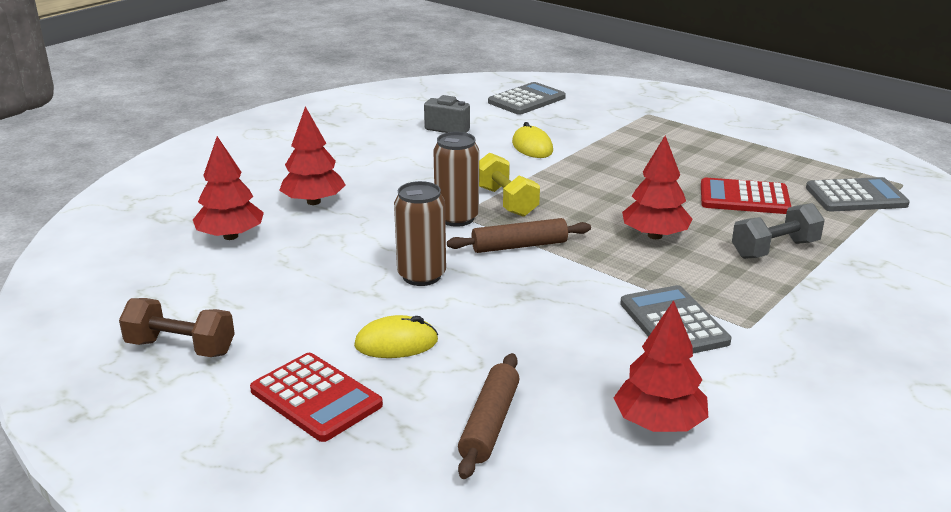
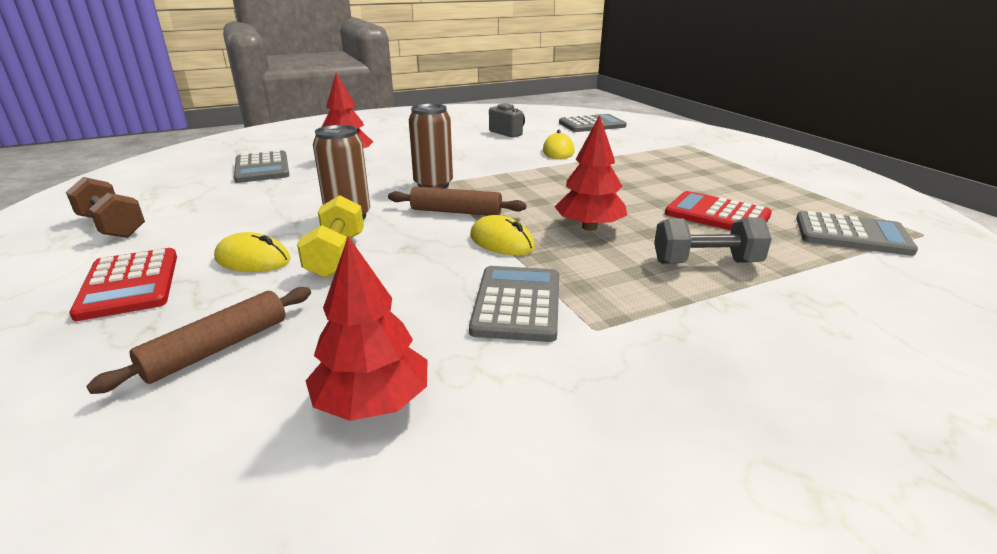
camera: 25 degrees right, 0 degrees up
red tree [193,136,264,240] -> grey calculator [234,150,290,183]
yellow dumbbell [479,152,540,217] -> yellow dumbbell moved to [297,195,364,278]
none -> yellow mouse [470,215,535,255]

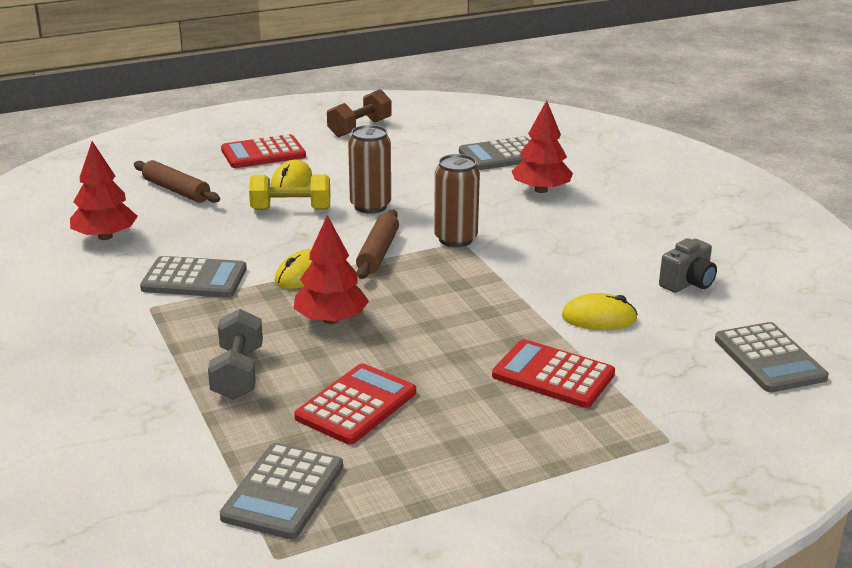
camera: 90 degrees right, 0 degrees up
none -> red calculator [492,339,615,408]

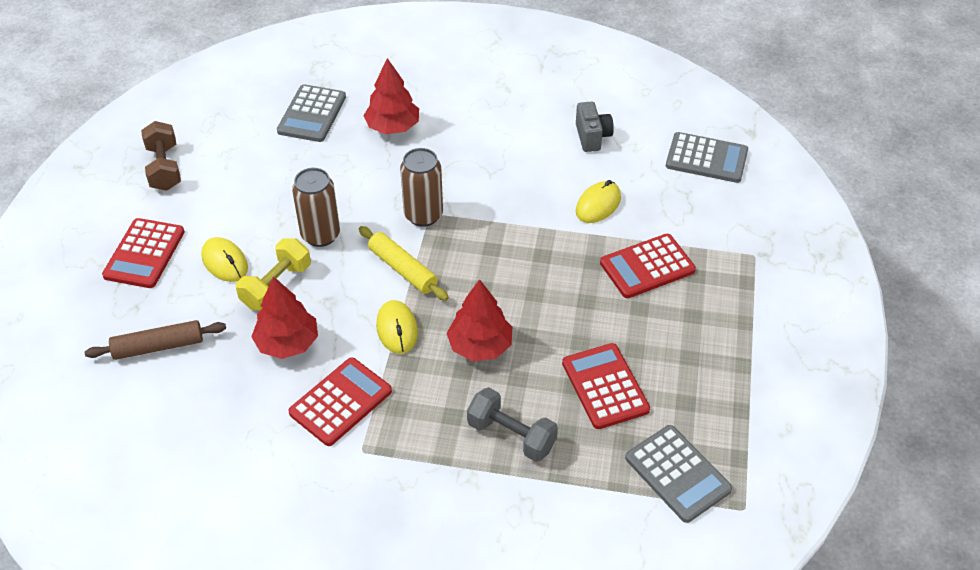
camera: 55 degrees left, 20 degrees up
red tree [70,141,138,240] -> red tree moved to [251,276,318,359]
grey calculator [140,256,247,298] -> red calculator [288,357,392,446]
brown rolling pin [356,210,399,279] -> yellow rolling pin [359,226,449,301]

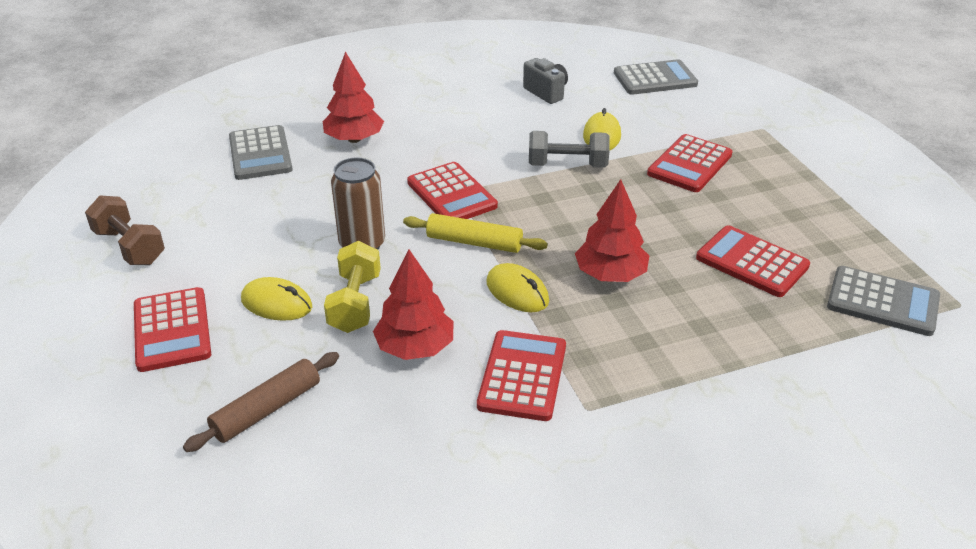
camera: 30 degrees left, 10 degrees down
brown can [400,148,443,227] -> red calculator [407,162,498,219]
grey dumbbell [467,387,558,462] -> grey dumbbell moved to [529,131,610,168]

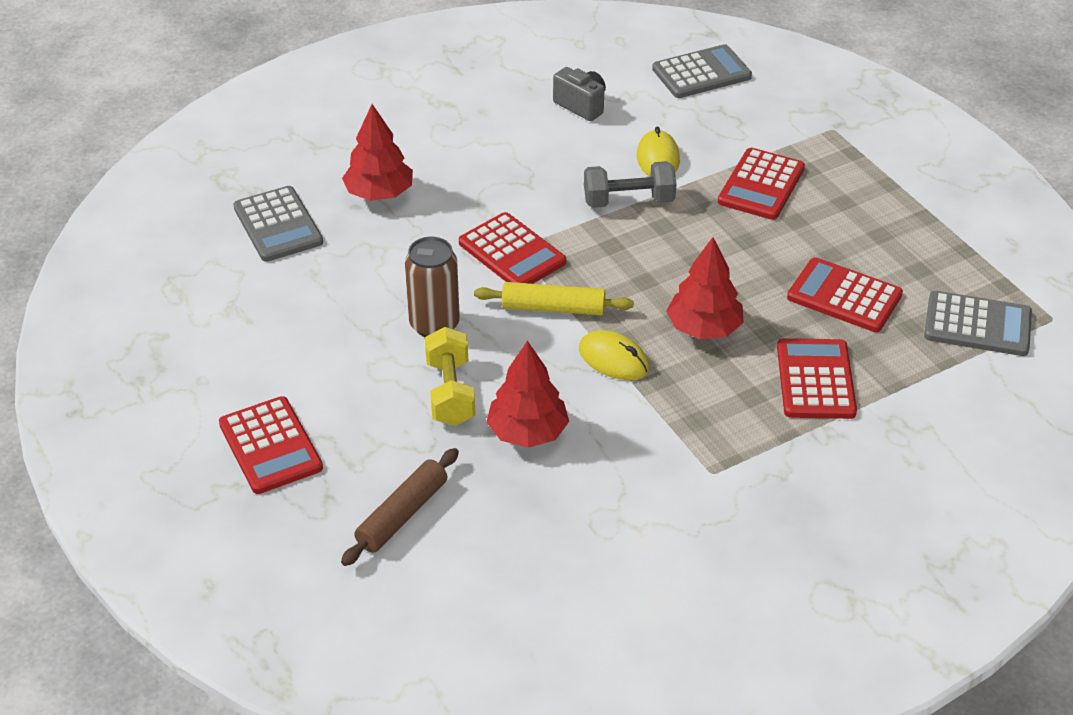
camera: 10 degrees left, 5 degrees up
brown dumbbell [85,195,165,265] -> none
yellow mouse [241,277,312,321] -> none
red calculator [477,330,566,421] -> red calculator moved to [777,338,857,419]

